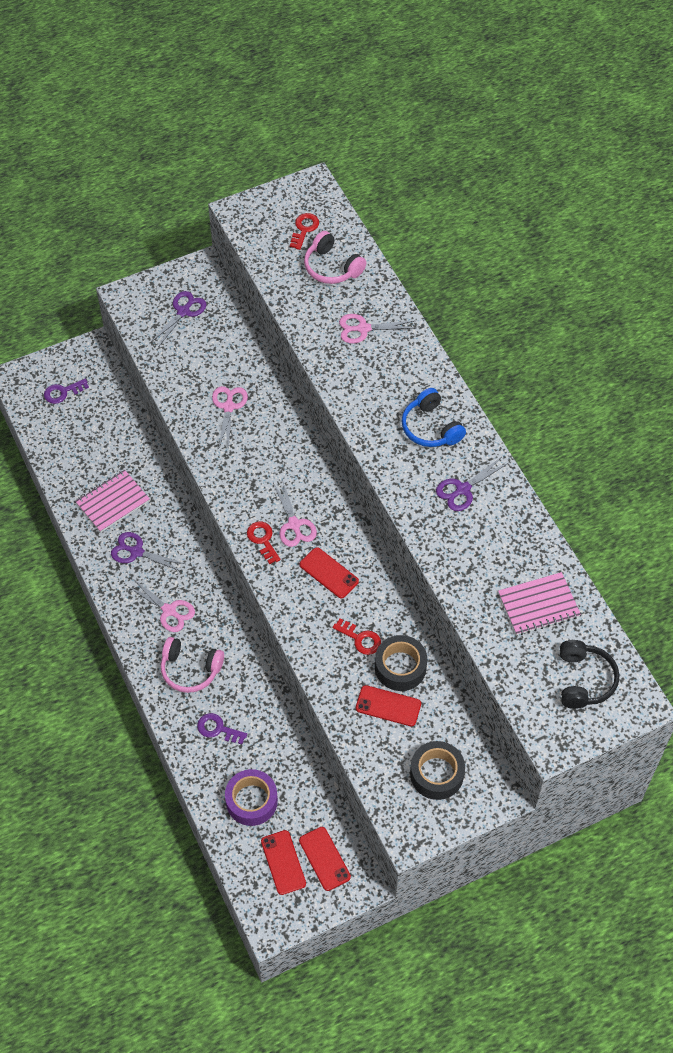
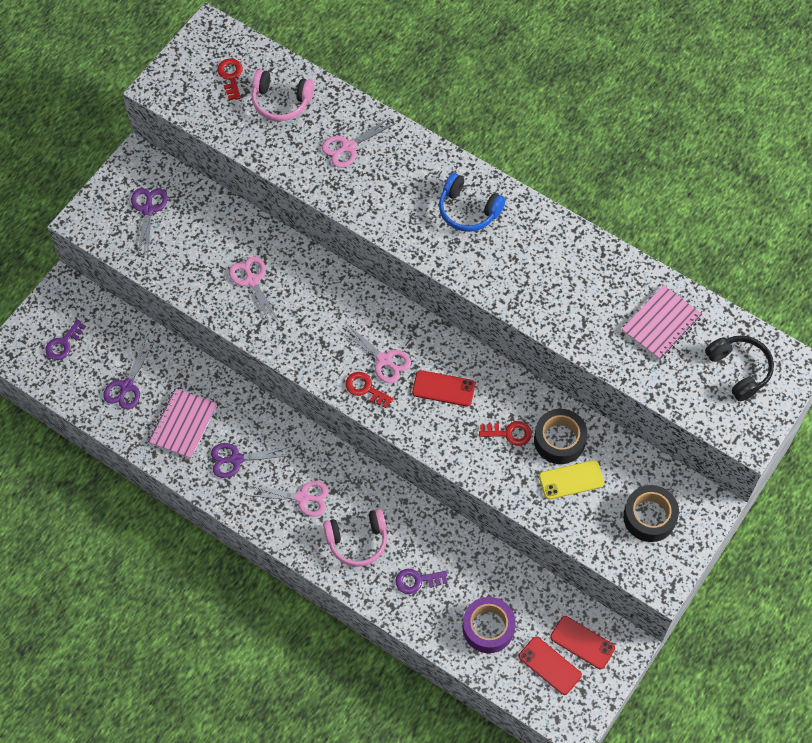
camera: 30 degrees left, 5 degrees up
red phone [356,685,421,726] -> yellow phone [539,460,604,499]
purple scissors [436,457,508,511] -> purple scissors moved to [103,340,154,409]

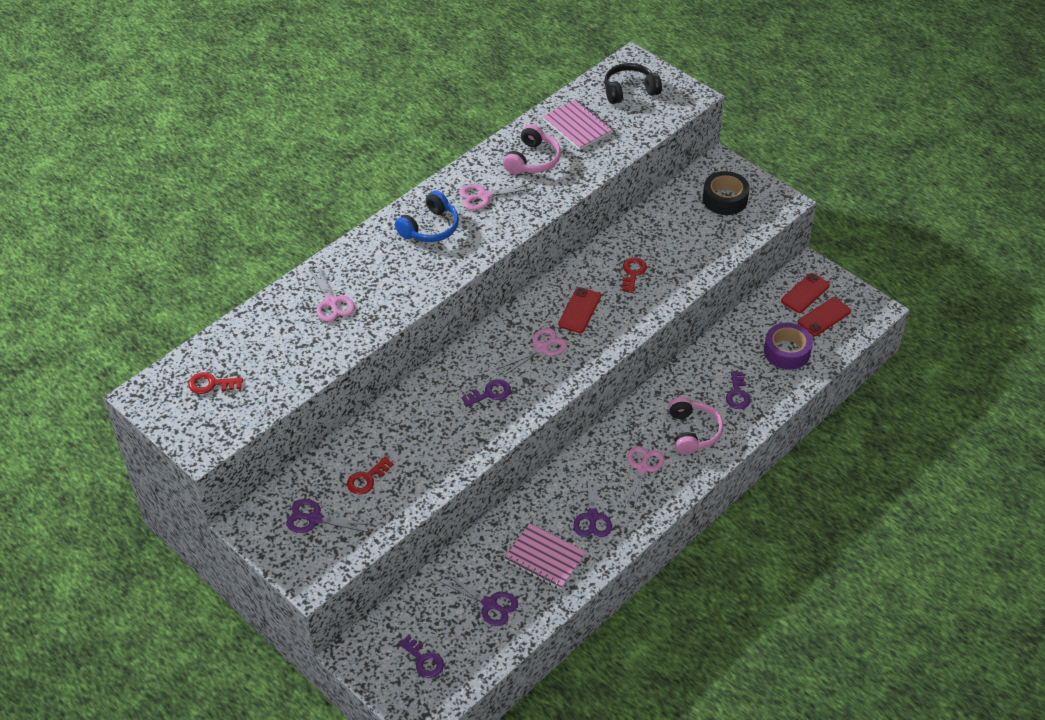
camera: 80 degrees left, 15 degrees down
pink scissors [229,256,279,325] -> pink scissors moved to [459,182,535,210]
pink headphones [252,69,314,121] -> pink headphones moved to [503,124,561,174]
red key [345,372,393,408] -> red key moved to [347,457,394,495]
black tape [534,409,587,464] -> none
yellow phone [539,460,604,499] -> none
none -> purple key [461,379,511,407]

